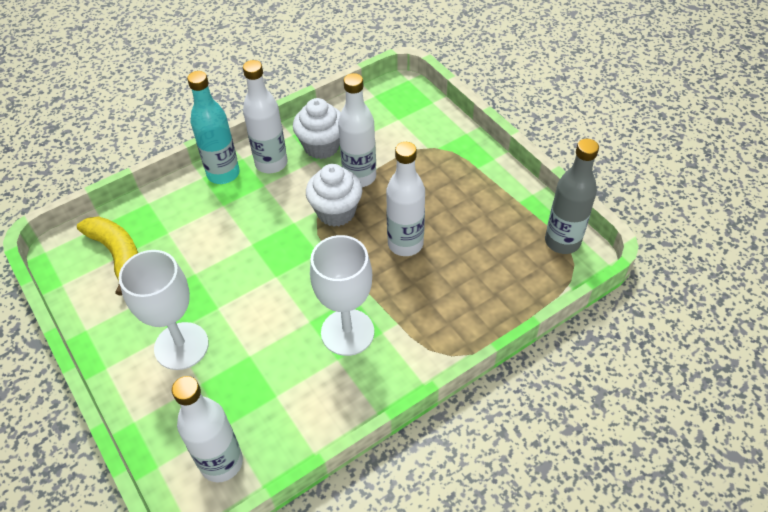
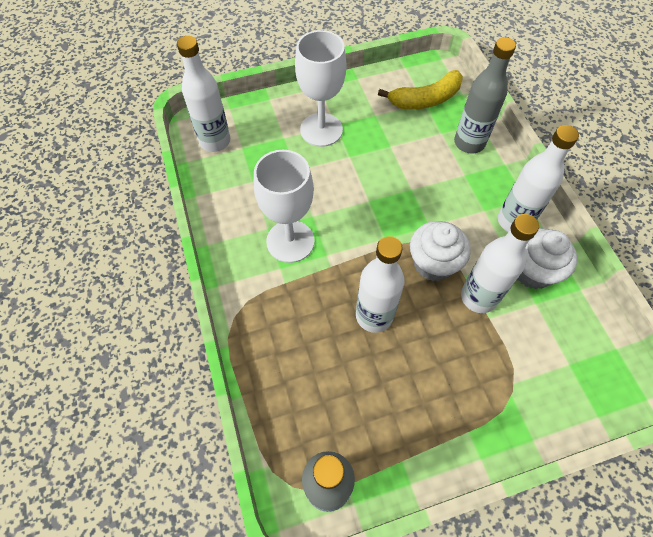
camera: 105 degrees right, 10 degrees up
turquoise bottle [187,71,240,184] -> none
none -> grey bottle [454,37,516,154]

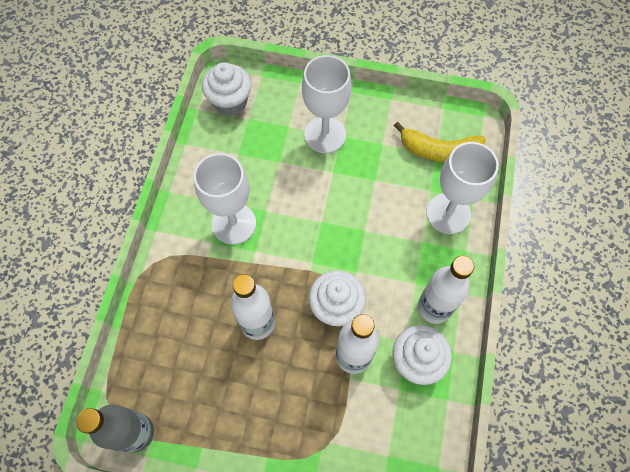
camera: 30 degrees right, 5 degrees up
white bottle [177,36,230,152] -> white cupcake [202,62,252,116]
grey bottle [454,37,516,154] -> white goblet [426,142,499,234]

